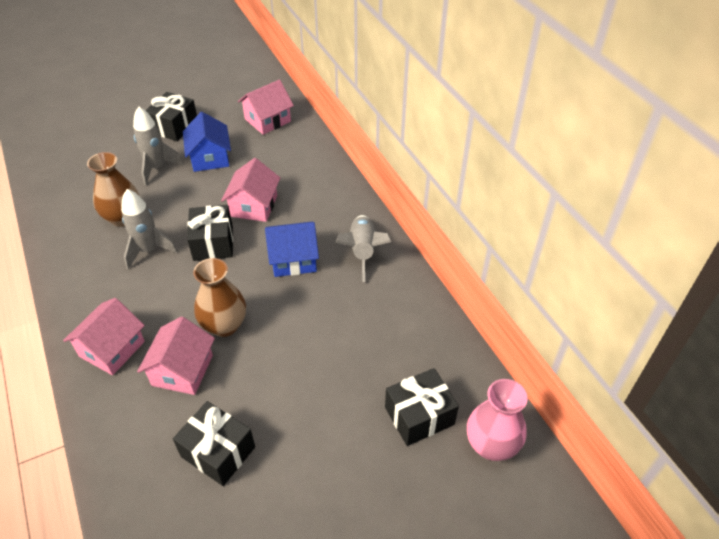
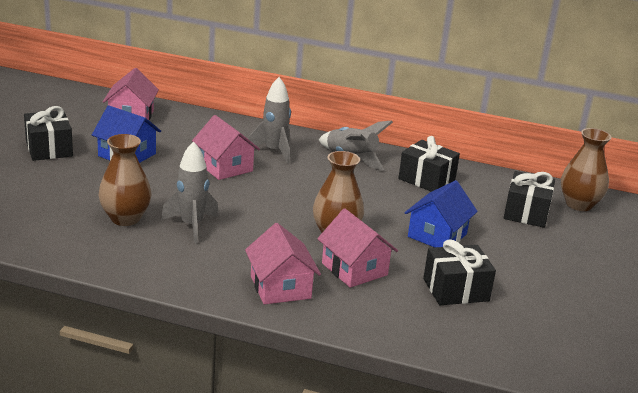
camera: 50 degrees left, 20 degrees down
grey rocket [133,107,183,185] -> grey rocket moved to [247,77,291,164]
black gift [187,205,233,261] -> black gift moved to [398,136,460,192]
blue house [265,222,319,277] -> blue house moved to [405,180,478,247]
pink vase [467,379,528,461] -> brown vase [561,128,612,211]

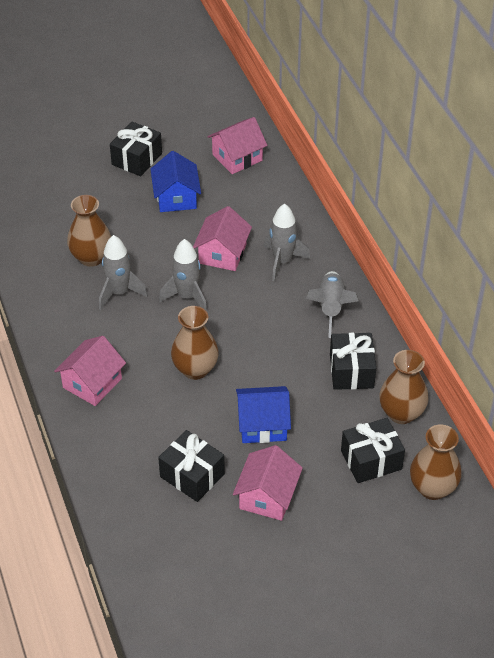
camera: 55 degrees right, 20 degrees up
pink house [317,208,398,288] -> pink house moved to [233,445,303,521]
none -> grey rocket [159,239,207,311]
none -> brown vase [379,350,429,424]

